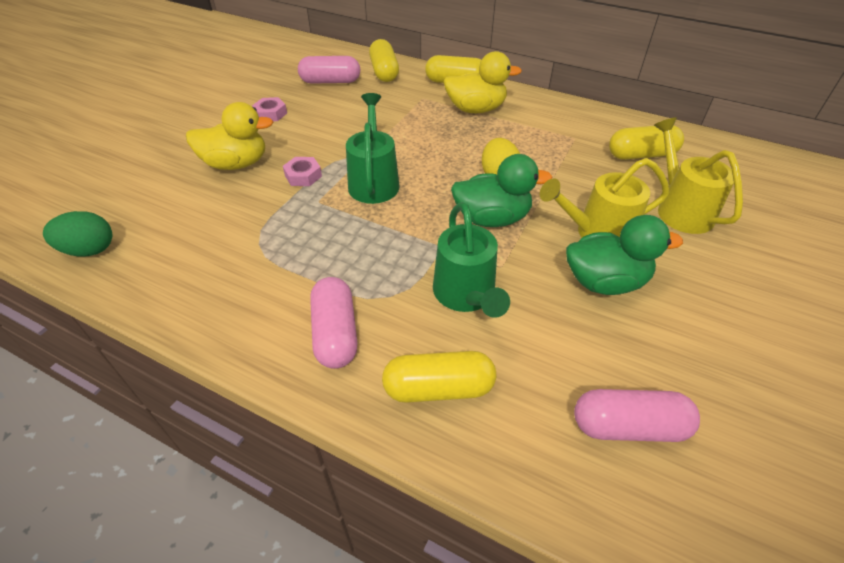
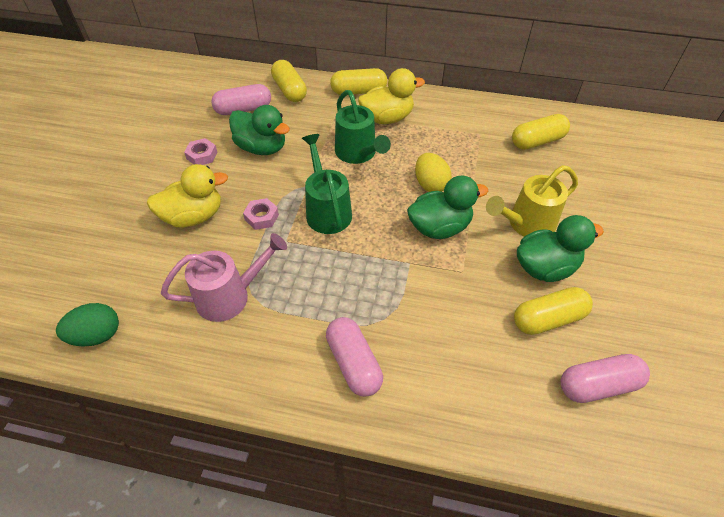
camera: 15 degrees left, 5 degrees up
yellow capsule [382,351,496,403] -> yellow capsule moved to [514,287,593,335]
green watering can [433,202,510,318] -> green watering can moved to [335,90,391,164]
yellow watering can [654,118,743,234] -> none
none -> pink watering can [161,233,287,322]
none -> green duck [229,105,290,155]

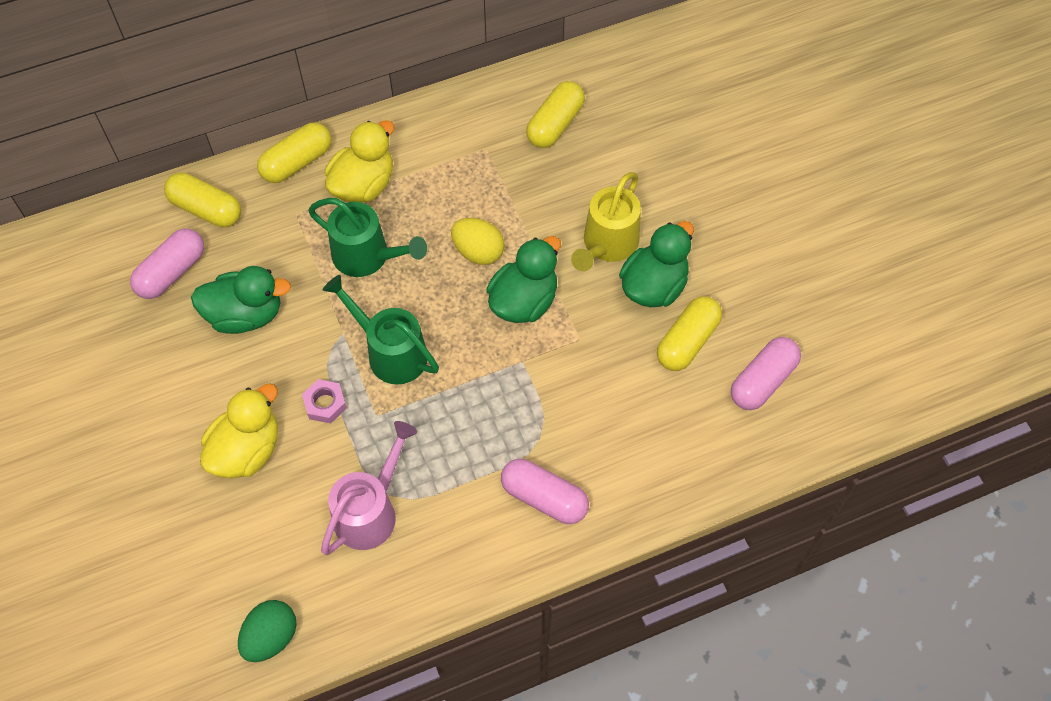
camera: 35 degrees left, 10 degrees up
pink nut [184,138,217,165] -> none

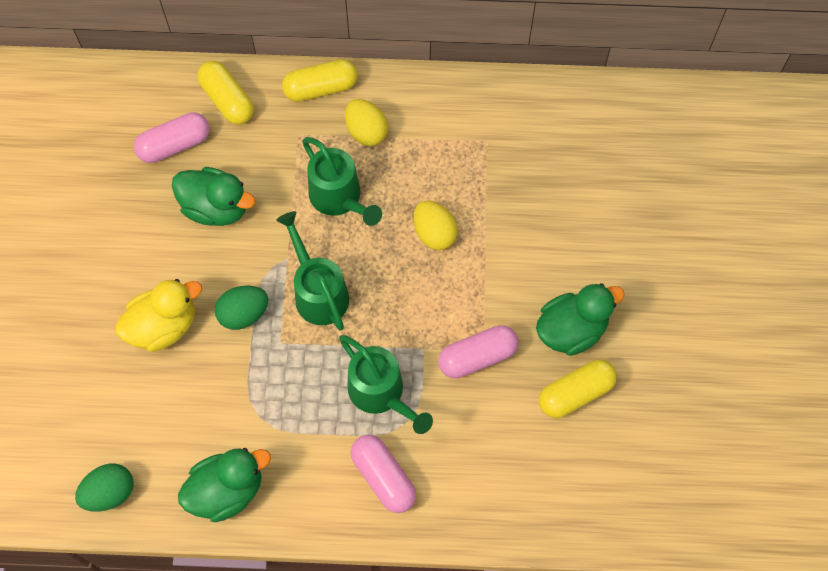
camera: 25 degrees right, 5 degrees up
pink nut [302,379,347,423] -> green egg [215,285,268,330]
pink watering can [321,421,417,555] -> none
yellow duck [325,120,394,203] -> yellow egg [345,99,388,146]
green duck [486,236,561,323] -> green duck moved to [178,448,271,522]
yellow capsule [526,81,585,148] -> none
yellow watering can [571,172,641,271] -> none
pink capsule [731,337,801,410] -> pink capsule moved to [438,325,518,379]
none -> green watering can [339,335,433,434]

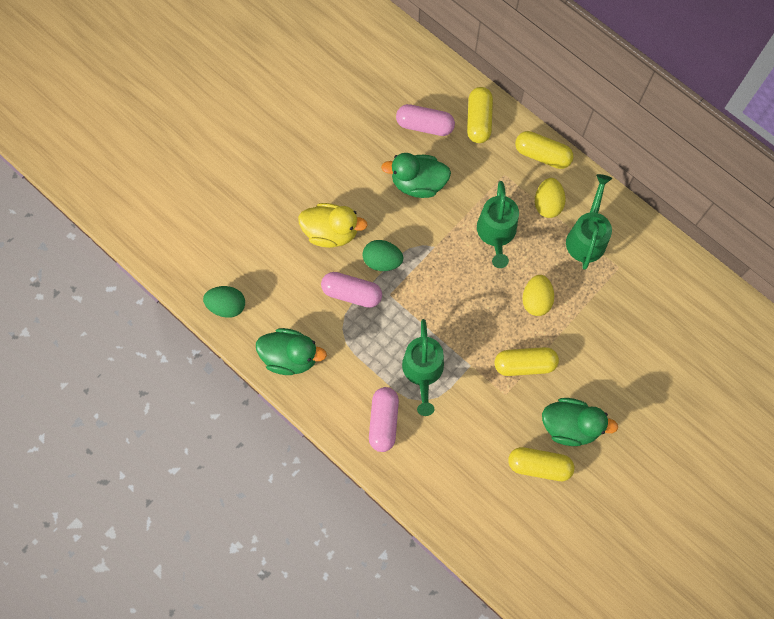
camera: 40 degrees right, 5 degrees up
green duck [172,167,255,226] -> green duck turned 120 degrees clockwise [381,153,451,198]
green watering can [276,211,349,331] -> green watering can moved to [566,174,612,270]
pink capsule [438,325,518,379] -> pink capsule moved to [321,272,382,308]
none -> yellow capsule [495,347,559,376]

